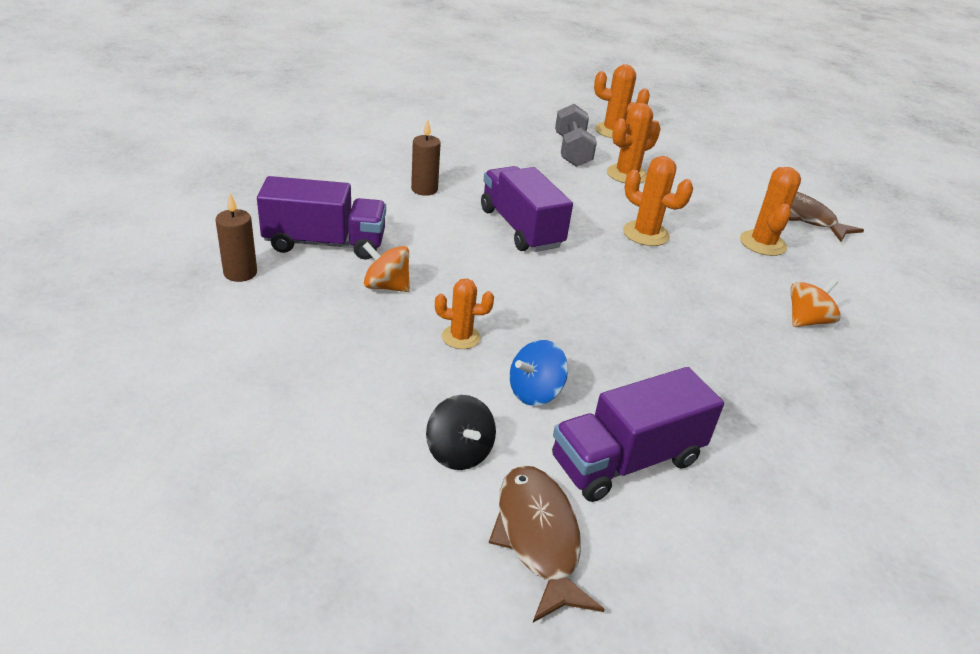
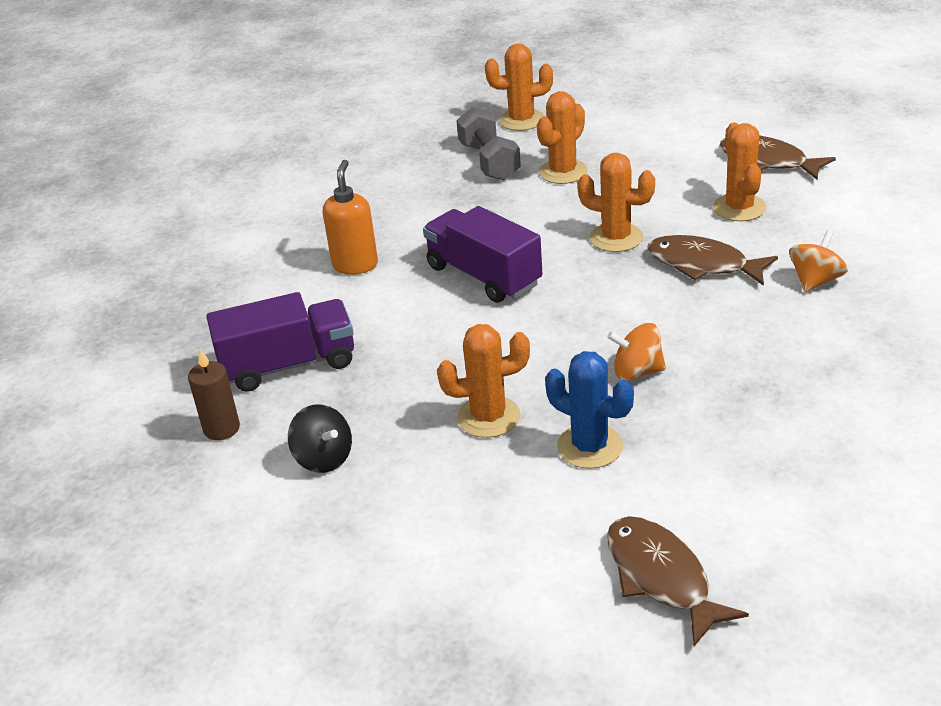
camera: 10 degrees left, 0 degrees up
orange spinning top [363,242,410,292] -> orange spinning top moved to [607,323,666,381]
brown candle [411,119,441,196] -> orange soap dispenser [323,160,378,275]
black spinning top [426,395,496,470] -> black spinning top moved to [288,404,352,473]
orange cactus [435,279,494,349] -> orange cactus [437,324,530,438], size x1.51
blue spinning top [510,340,568,406] -> blue cactus [545,351,634,469]
purple truck [552,367,724,502] -> none
none -> brown fish [647,235,778,286]

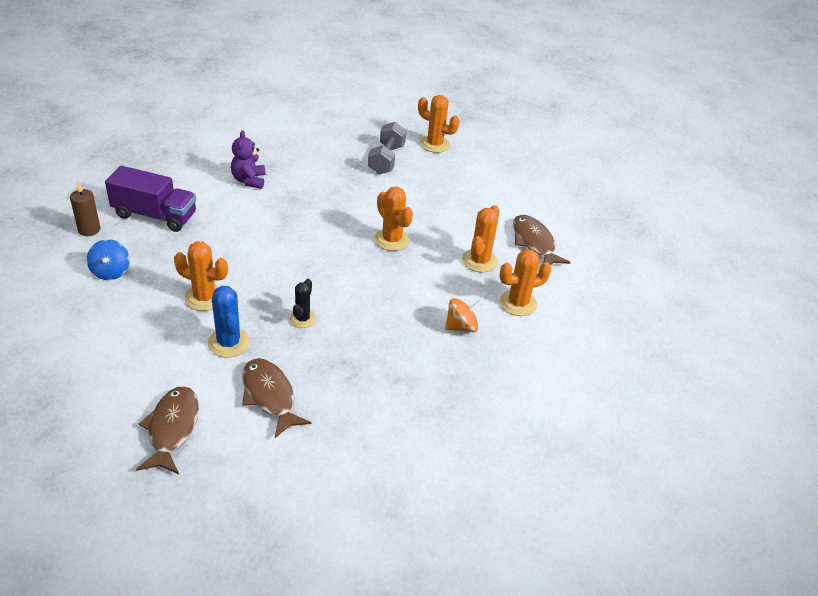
camera: 25 degrees right, 5 degrees up
black spinning top [288,404,352,473] -> blue spinning top [87,239,130,280]
orange soap dispenser [323,160,378,275] -> purple teddy bear [231,130,265,189]
purple truck [423,206,542,303] -> none
orange cactus [537,91,588,184] -> orange cactus moved to [499,249,551,316]
orange spinning top [607,323,666,381] -> black cactus [289,279,316,328]
brown fish [647,235,778,286] -> brown fish moved to [242,358,312,438]

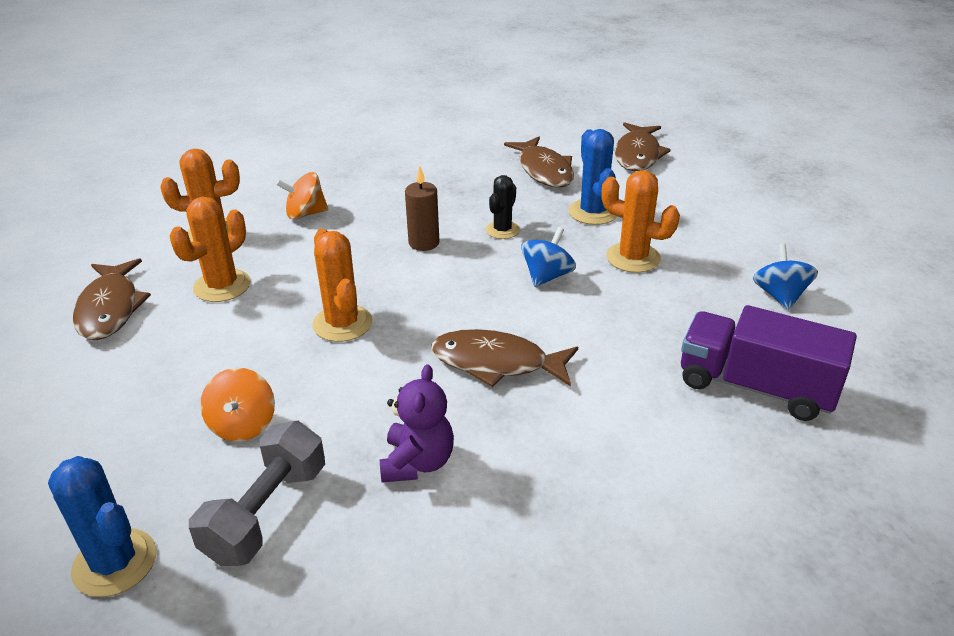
camera: 165 degrees left, 5 degrees down
brown candle [70,181,100,236] -> brown candle moved to [405,165,439,251]
purple teddy bear [231,130,265,189] -> purple teddy bear moved to [380,364,454,483]
orange cactus [418,95,460,153] -> blue cactus [48,456,157,597]
none -> orange spinning top [200,368,275,441]
none -> brown fish [431,329,578,387]
none -> blue spinning top [521,227,576,287]

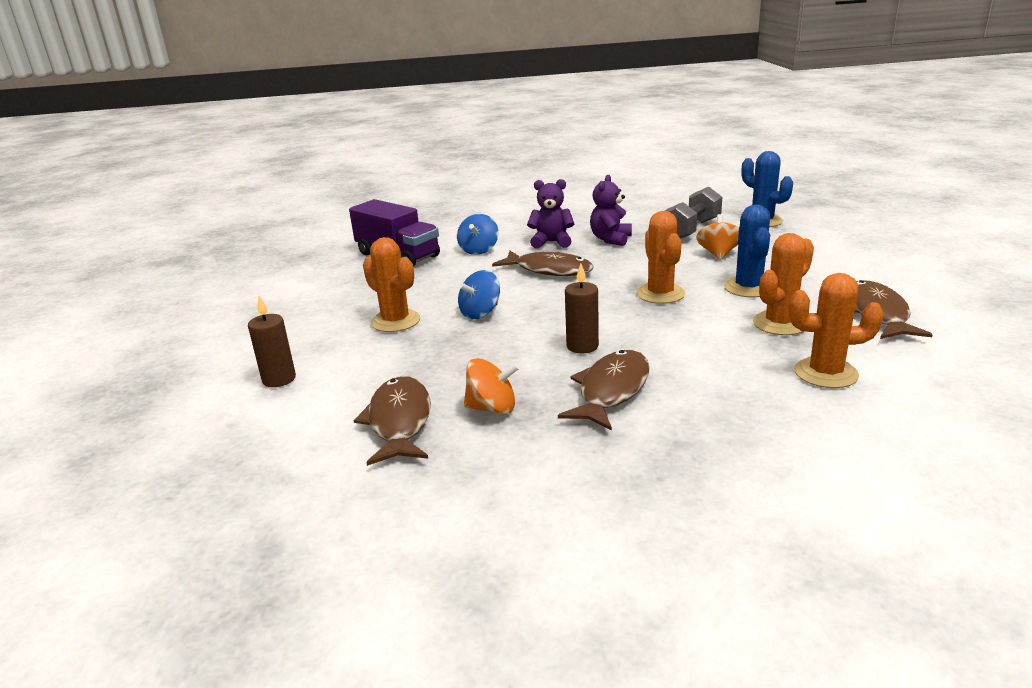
camera: 165 degrees left, 10 degrees down
orange spinning top [276,172,328,220] -> orange spinning top moved to [464,358,519,414]
black cactus [486,175,520,239] -> none
blue cactus [568,129,617,225] -> blue cactus moved to [724,205,770,297]
brown fish [615,122,671,171] -> brown fish moved to [558,350,650,431]
blue spinning top [753,244,818,310] -> blue spinning top moved to [457,214,498,255]
none -> brown candle [248,296,296,387]
none -> purple teddy bear [527,179,574,249]

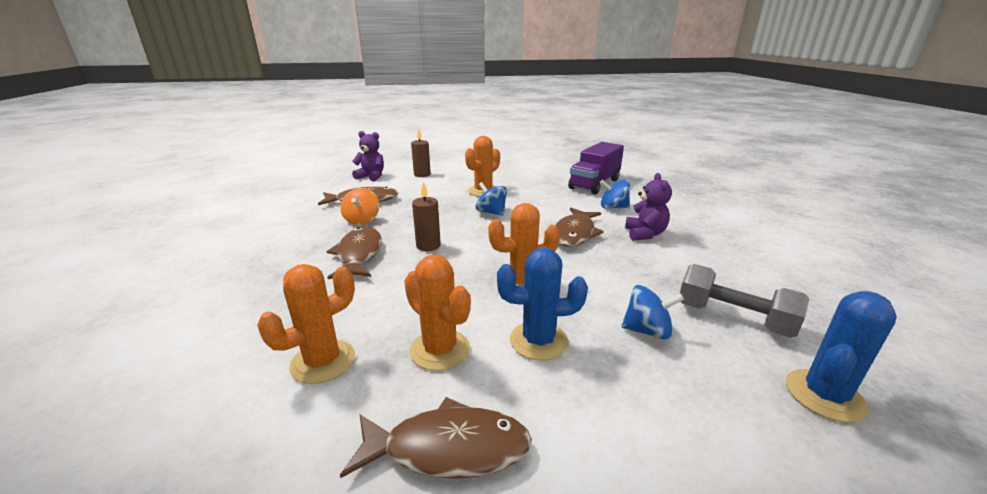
camera: 85 degrees right, 0 degrees up
brown fish [558,350,650,431] -> brown fish turned 120 degrees counterclockwise [326,227,382,279]
purple teddy bear [590,175,632,246] -> purple teddy bear moved to [352,131,384,182]
orange spinning top [696,214,739,260] -> blue spinning top [621,285,684,340]
orange cactus [789,273,884,388] -> orange cactus turned 45 degrees clockwise [257,264,355,384]

